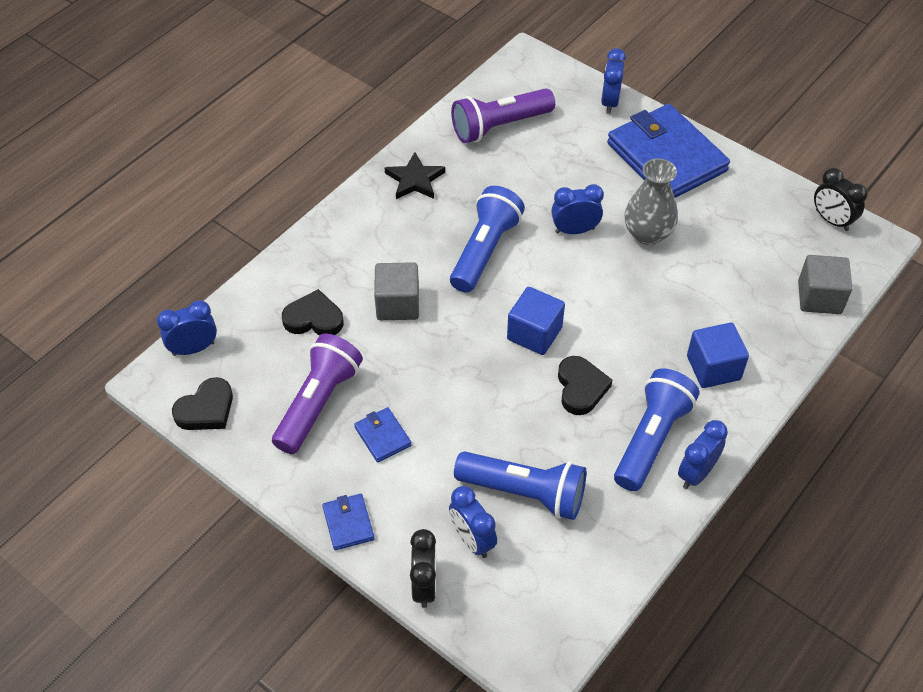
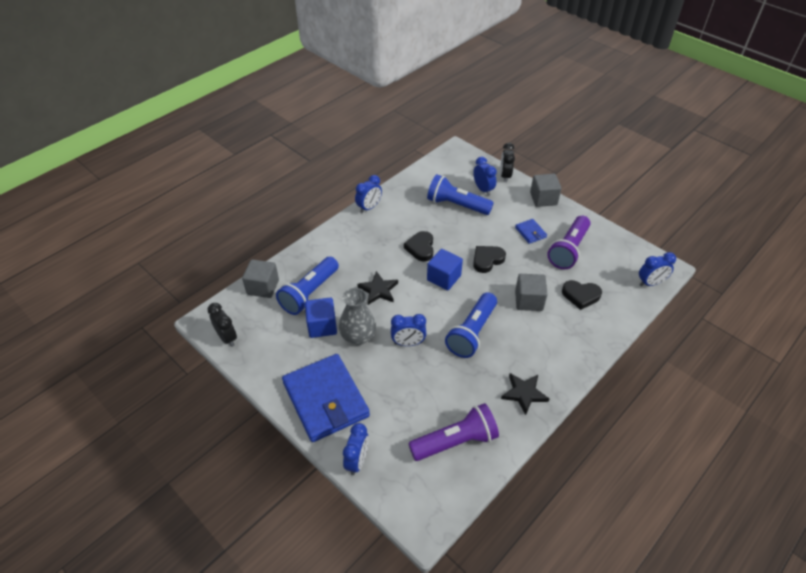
camera: 175 degrees left, 5 degrees down
black heart [172,377,233,430] -> black heart moved to [473,246,506,273]
blue wallet [322,494,375,550] -> grey cube [530,174,562,207]
blue flashlight [614,368,699,491] -> blue flashlight moved to [276,257,339,315]
blue cube [687,323,749,388] -> blue cube moved to [305,298,337,338]
none -> black star [357,271,398,305]

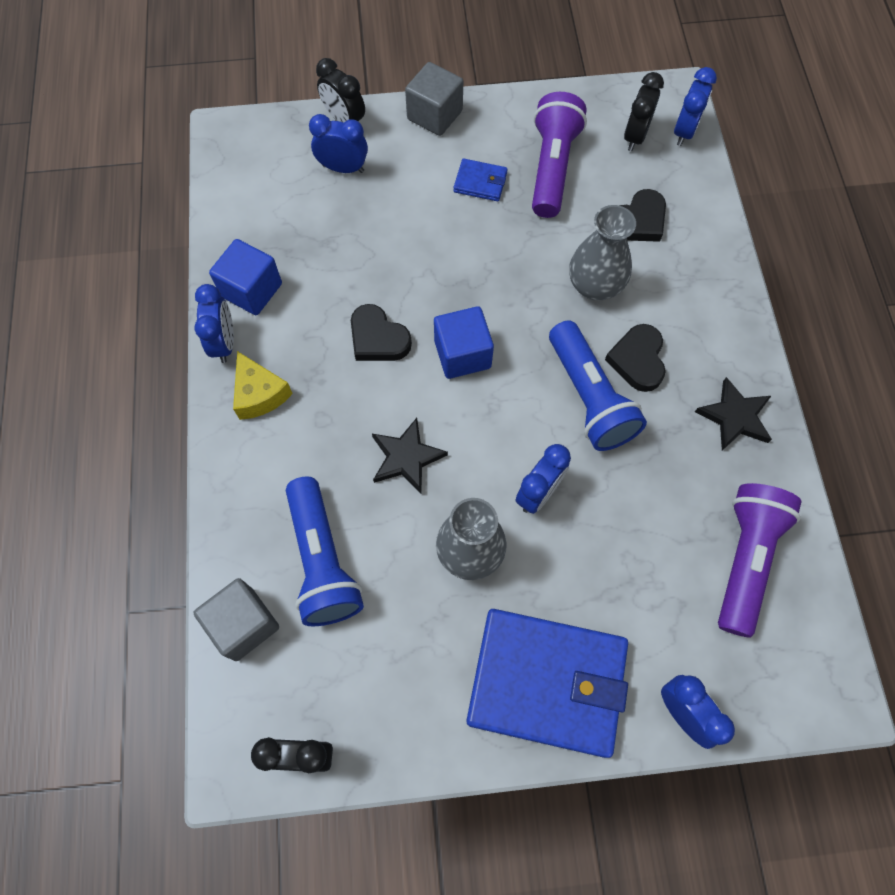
camera: 50 degrees left, 20 degrees up
blue cube [305,298,337,338] -> blue cube moved to [209,239,282,315]
blue flashlight [427,174,494,215] -> none
black heart [473,246,506,273] -> black heart moved to [605,324,666,392]
grey cube [515,274,548,311] -> grey vase [569,205,636,300]
purple flashlight [547,216,591,269] -> purple flashlight turned 150 degrees counterclockwise [532,92,587,218]
none -> yellow cheese [233,351,293,420]
none -> black clock [624,72,664,151]

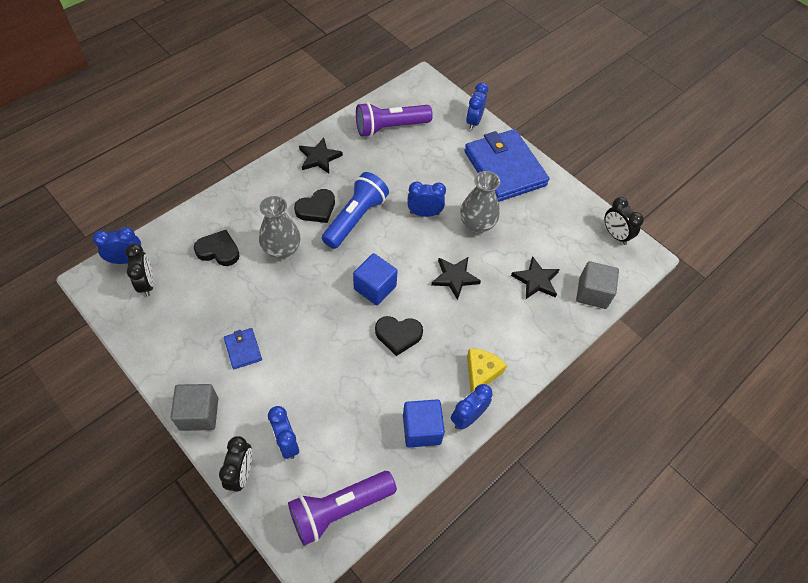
camera: 130 degrees left, 10 degrees down
blue flashlight [286,477,364,626] -> black star [511,256,560,299]
black heart [351,304,412,361] -> black heart turned 90 degrees clockwise [375,316,423,356]
purple flashlight [532,92,587,218] -> purple flashlight moved to [288,471,397,546]
black clock [624,72,664,151] -> black clock turned 90 degrees counterclockwise [125,244,154,297]

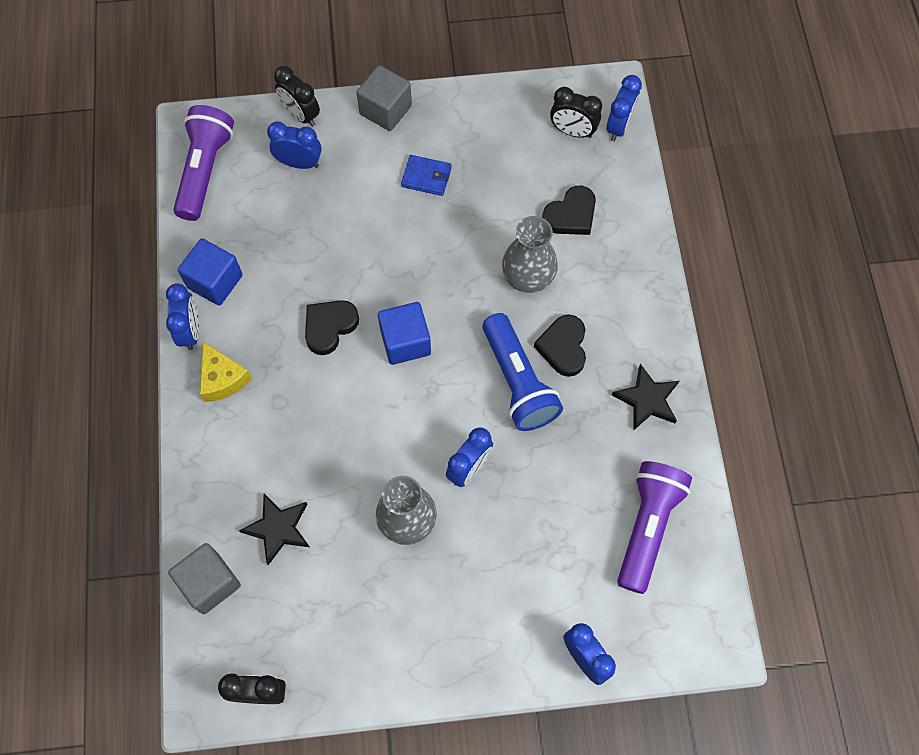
camera: 130 degrees right, 10 degrees up
black star [431,257,481,300] -> none
blue wallet [464,129,549,202] -> none

